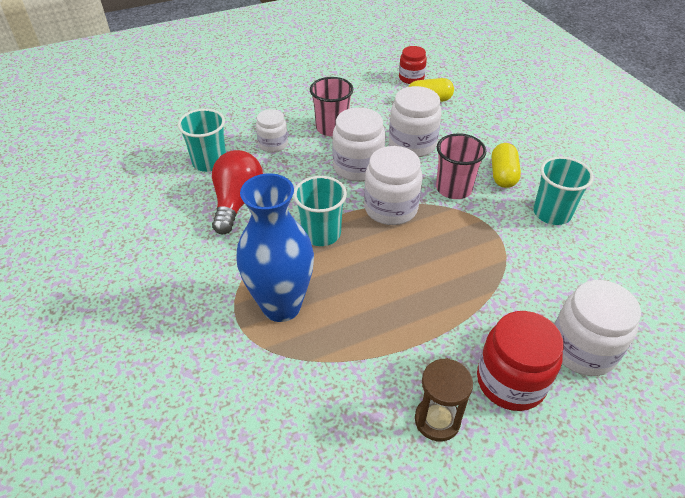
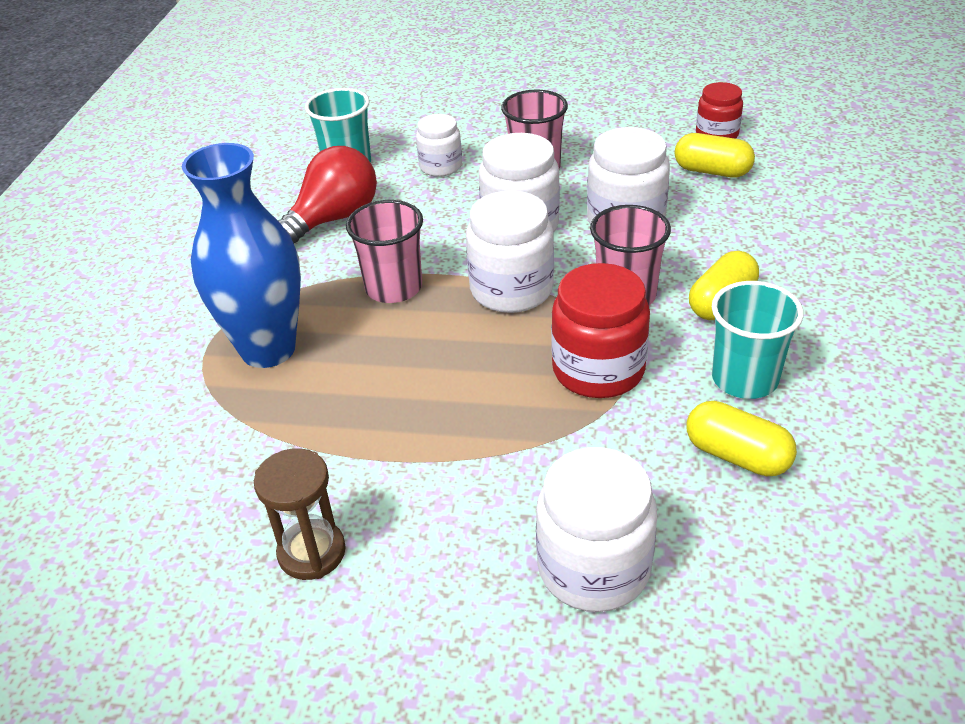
camera: 35 degrees right, 5 degrees down
turquoise cup [293,176,347,246] -> pink cup [346,200,423,303]
red jar [477,311,564,411] -> red jar moved to [551,263,650,398]
none -> yellow capsule [687,401,797,476]

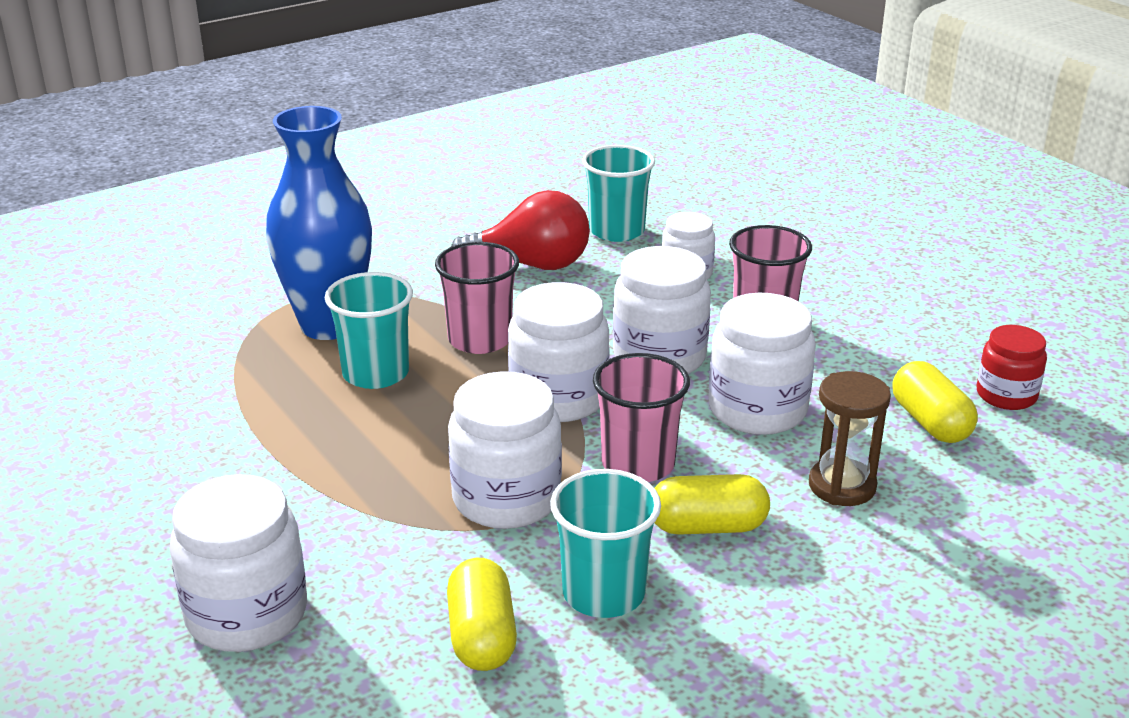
camera: 45 degrees right, 10 degrees down
brown hourglass [254,448,346,580] -> brown hourglass moved to [809,371,891,506]
red jar [551,263,650,398] -> white jar [448,371,562,529]
none -> turquoise cup [325,272,413,389]

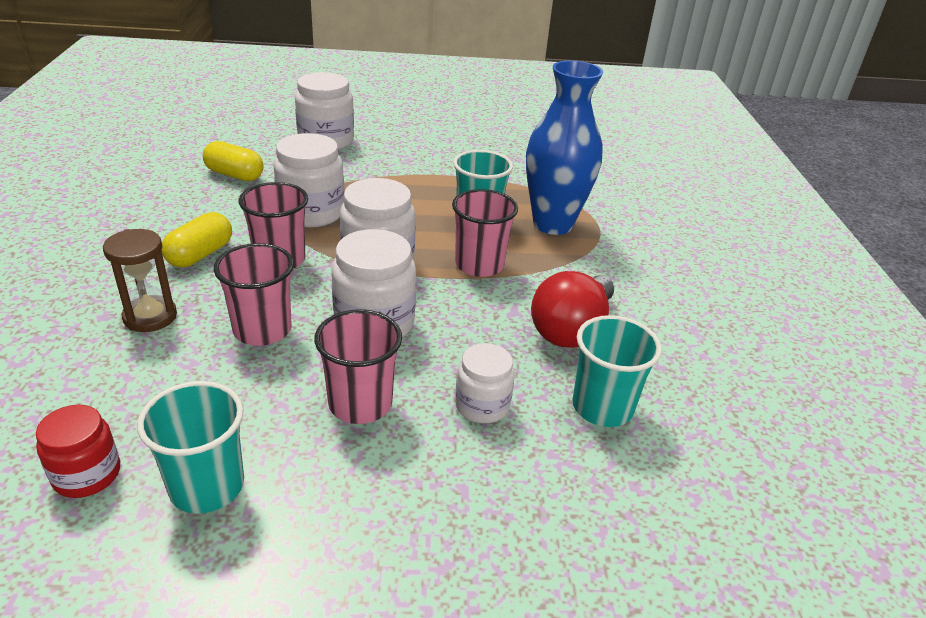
camera: 120 degrees right, 5 degrees up
turquoise cup [550,469,661,618] -> turquoise cup moved to [137,381,244,514]
white jar [708,293,816,435] -> pink cup [214,243,294,346]
yellow capsule [892,361,978,443] -> none

